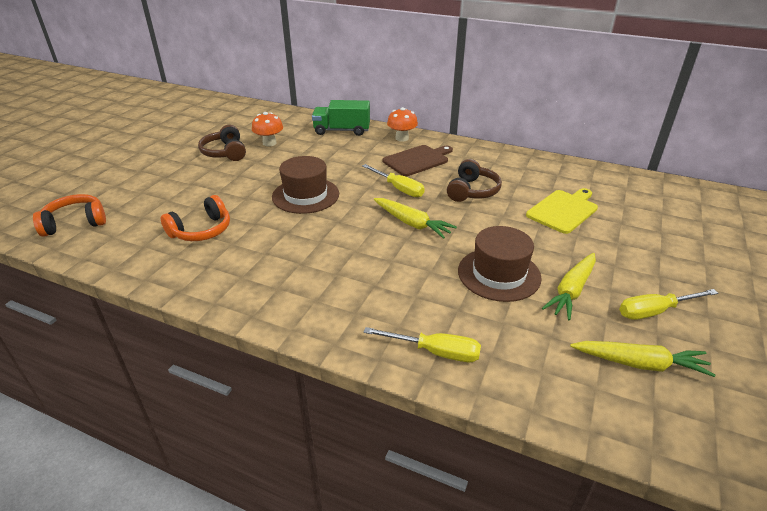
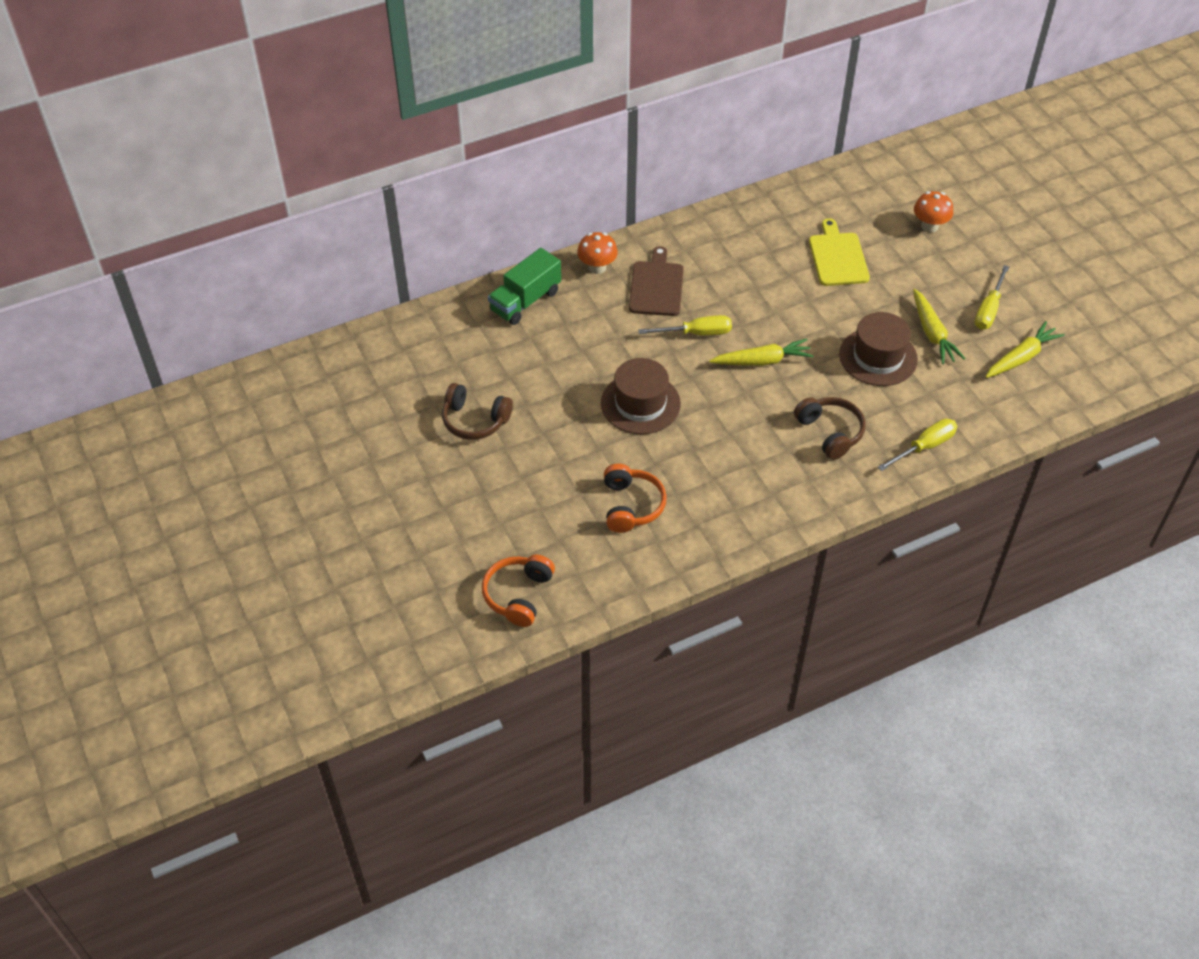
camera: 50 degrees left, 15 degrees up
orange mushroom [252,112,283,146] -> orange mushroom moved to [914,191,953,233]
brown headphones [447,159,502,202] -> brown headphones moved to [794,397,866,460]

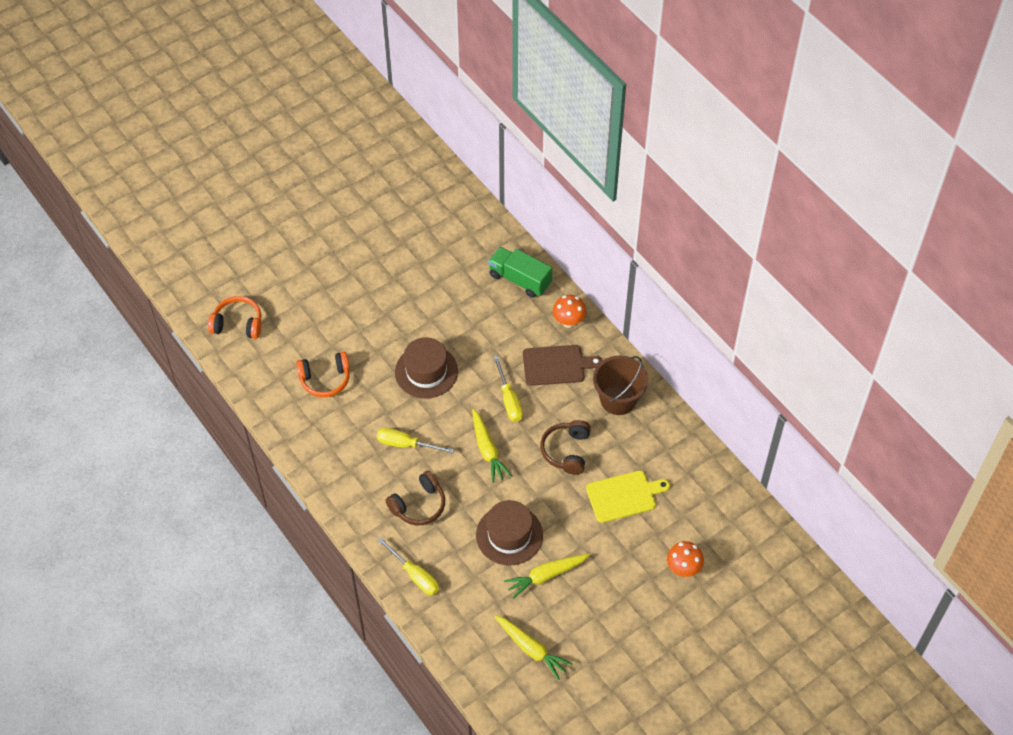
camera: 80 degrees right, 5 degrees up
brown headphones [442,383,513,440] -> brown headphones moved to [540,420,591,475]
yellow screwdriver [975,265,1009,330] -> yellow screwdriver moved to [377,428,454,454]
none -> brown bucket [593,355,648,415]

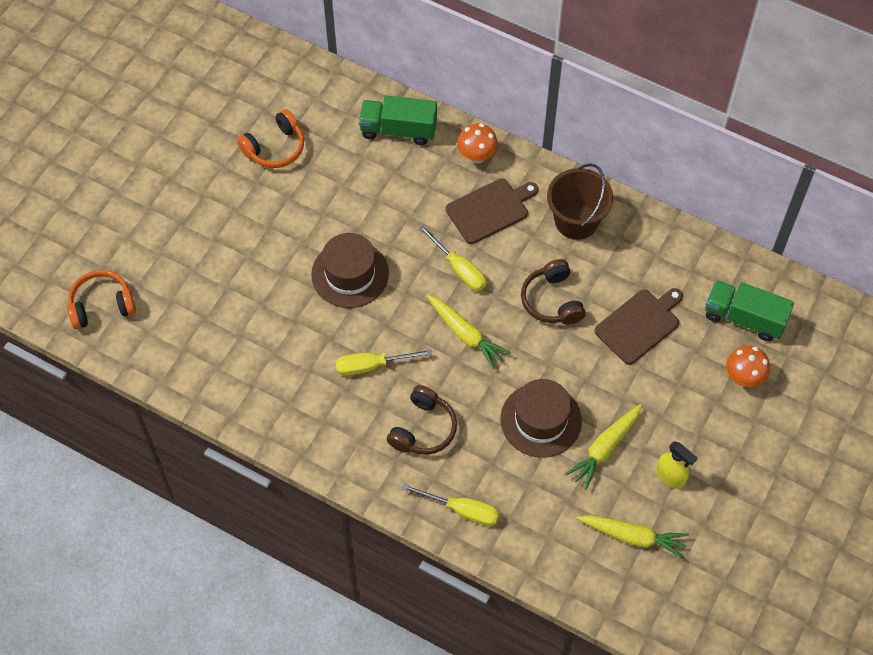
camera: 25 degrees left, 5 degrees up
orange headphones [296,352,350,398] -> orange headphones moved to [237,109,304,168]
yellow cutting board [586,471,670,523] -> brown cutting board [595,288,683,365]
none -> yellow spray bottle [656,441,698,488]
none -> green truck [705,280,794,341]

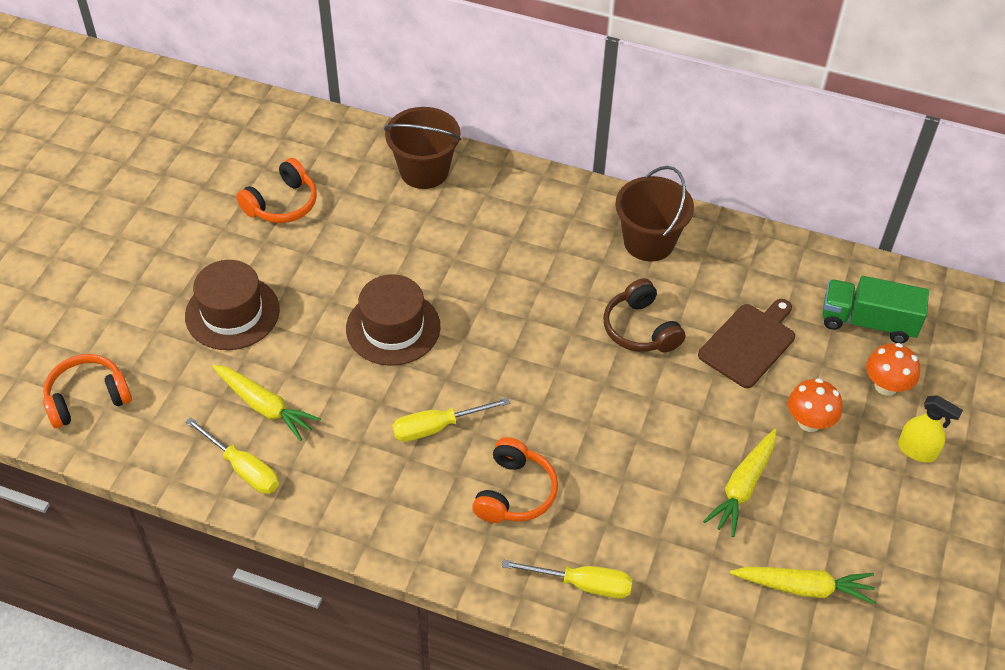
camera: 10 degrees left, 10 degrees down
green truck [359,96,437,145] -> brown bucket [384,107,461,189]
brown headphones [387,385,457,455] -> orange headphones [472,437,558,523]
yellow screwdriver [419,225,486,291] -> yellow screwdriver moved to [186,417,279,494]
yellow carrot [427,295,511,369] -> yellow carrot moved to [212,365,321,441]
brown cutting board [446,178,538,244] -> none
orange mushroom [457,123,498,163] -> orange mushroom moved to [788,378,842,432]
brown hat [501,379,582,457] -> brown hat moved to [185,260,280,350]
yellow spray bottle [656,441,698,488] -> yellow spray bottle moved to [898,395,963,463]

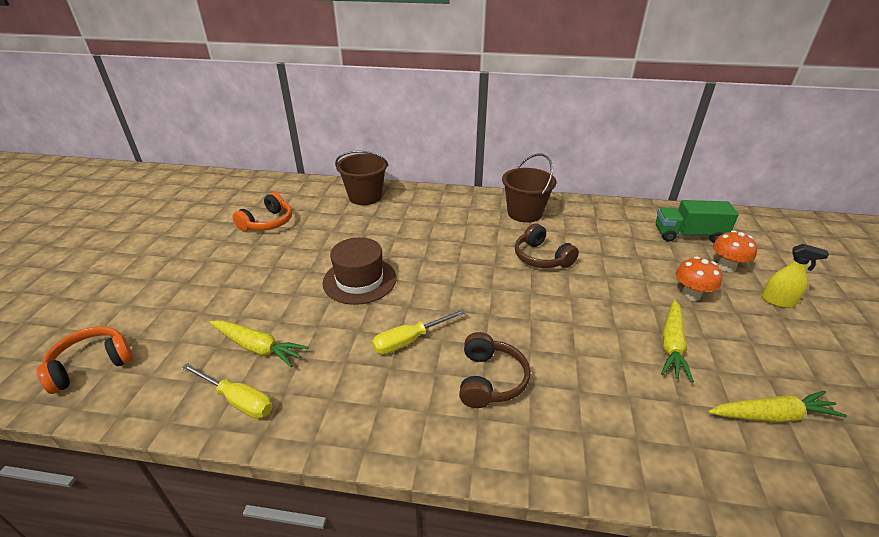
camera: 10 degrees left, 15 degrees down
brown hat [185,260,280,350] -> none
orange headphones [472,437,558,523] -> brown headphones [459,332,531,408]
yellow screwdriver [502,560,633,598] -> none
brown cutting board [698,299,795,388] -> none

